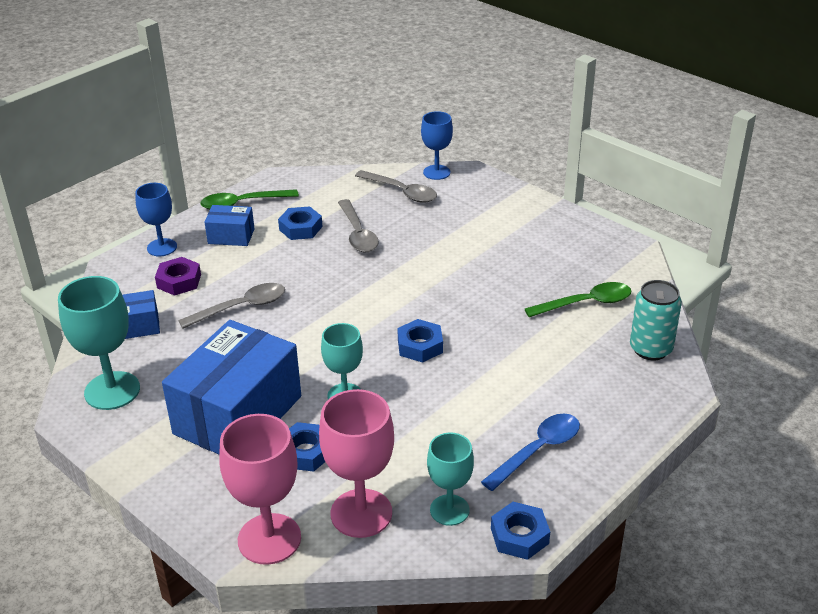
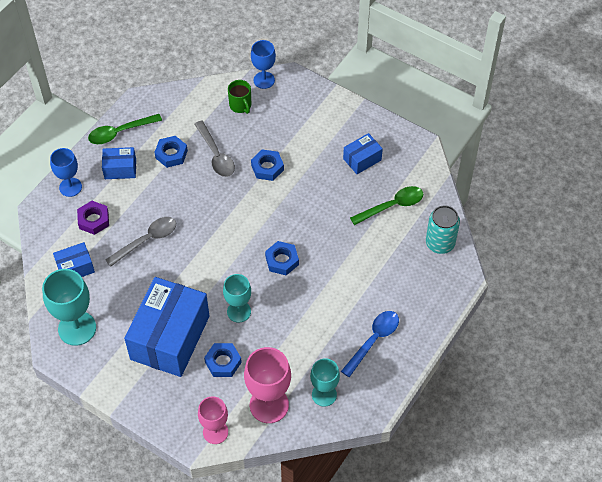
camera: 10 degrees left, 20 degrees up
pink goblet [219,414,301,565] -> pink goblet [198,396,228,444], size x0.64
grey spoon [355,170,437,203] -> green mug [228,80,251,114]
blue nut [491,502,550,560] -> blue nut moved to [251,149,284,181]
none -> blue box [343,133,383,174]

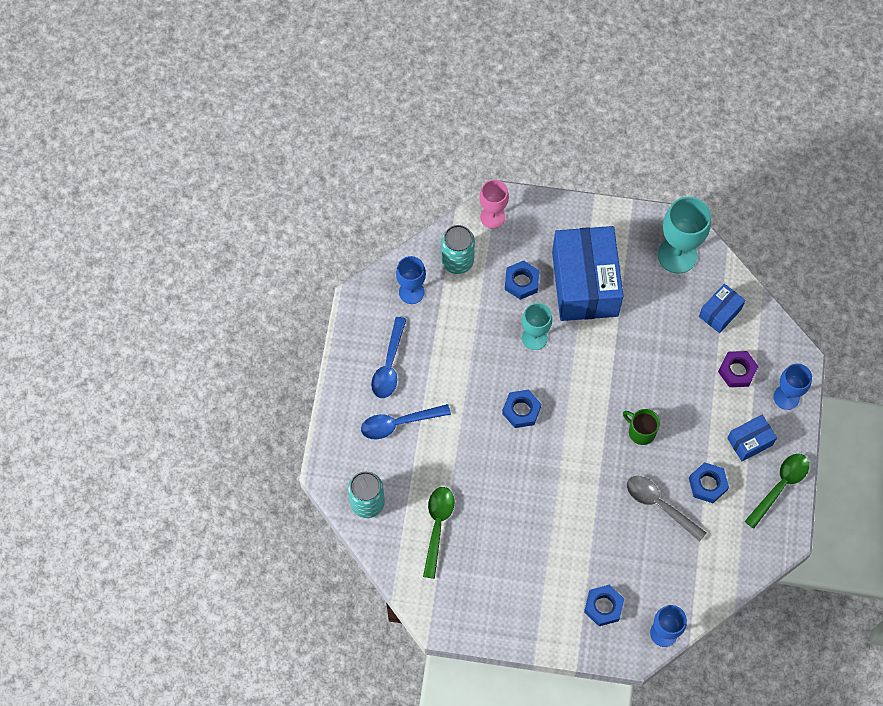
camera: 155 degrees right, 10 degrees up
grey spoon [106,217,176,267] -> none
green mug [228,80,251,114] -> green mug moved to [623,409,660,445]
pink goblet [244,347,291,423] -> turquoise can [441,225,475,274]
blue nut [251,149,284,181] -> blue nut moved to [584,585,624,626]
turquoise goblet [310,358,340,407] -> blue goblet [396,256,426,304]
blue box [343,133,383,174] -> none
green spoon [350,186,423,225] -> green spoon turned 150 degrees clockwise [423,487,454,579]
none -> blue spoon [361,404,451,439]

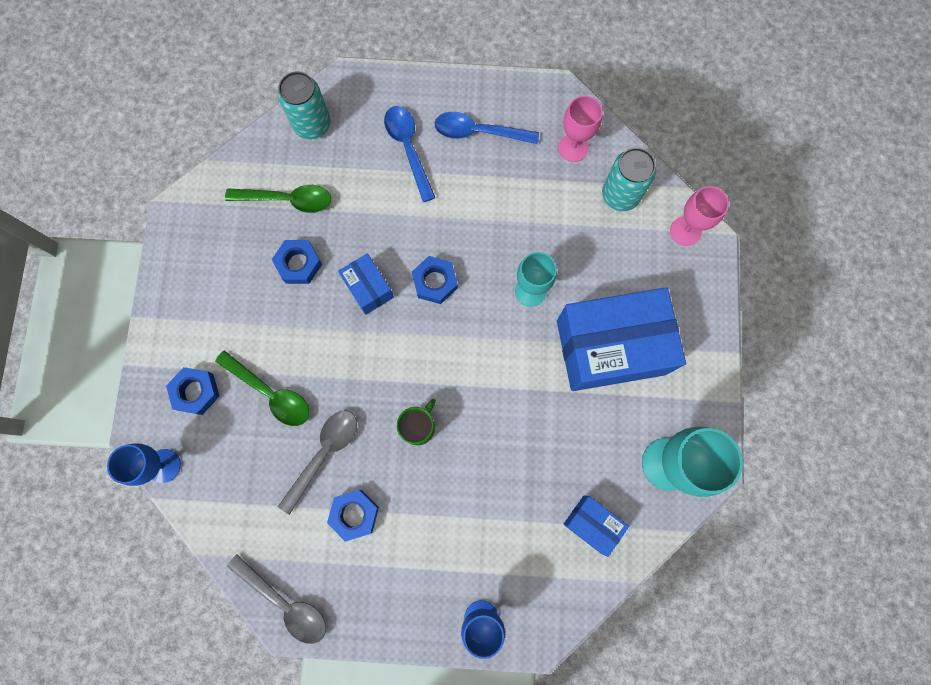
camera: 85 degrees right, 10 degrees up
blue goblet [396,256,426,304] -> pink goblet [558,96,603,162]
blue nut [505,260,540,300] -> blue nut moved to [272,240,322,284]
purple nut [718,351,759,387] -> none
blue box [727,415,777,461] -> blue box moved to [338,253,394,315]
green spoon [745,454,809,529] -> green spoon moved to [215,350,309,426]
none -> grey spoon [227,554,326,644]

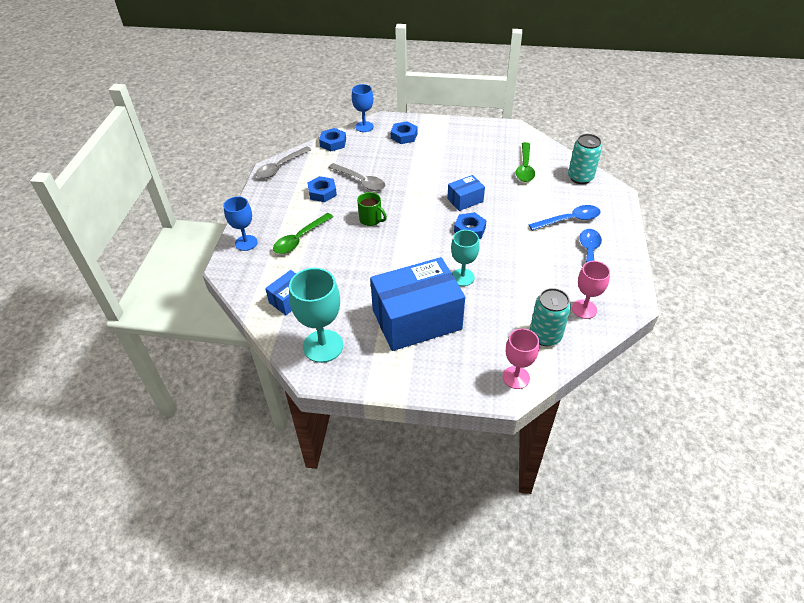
camera: 95 degrees right, 30 degrees down
green spoon [215,350,309,426] -> green spoon moved to [273,213,333,254]
blue nut [272,240,322,284] -> blue nut moved to [319,128,346,151]
blue box [557,288,686,391] -> blue box turned 75 degrees clockwise [370,257,465,351]

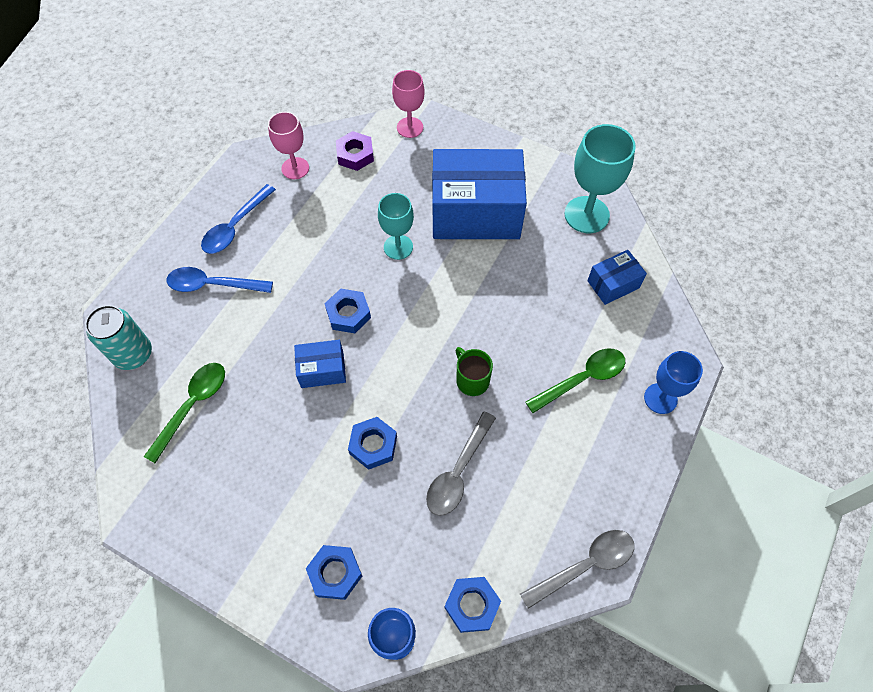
camera: 160 degrees left, 15 degrees up
blue nut [307,176,337,202] -> blue nut moved to [348,417,397,470]
grey spoon [328,163,385,191] -> grey spoon turned 120 degrees counterclockwise [426,411,496,516]
turquoise can [530,288,571,346] -> purple nut [336,131,374,171]

